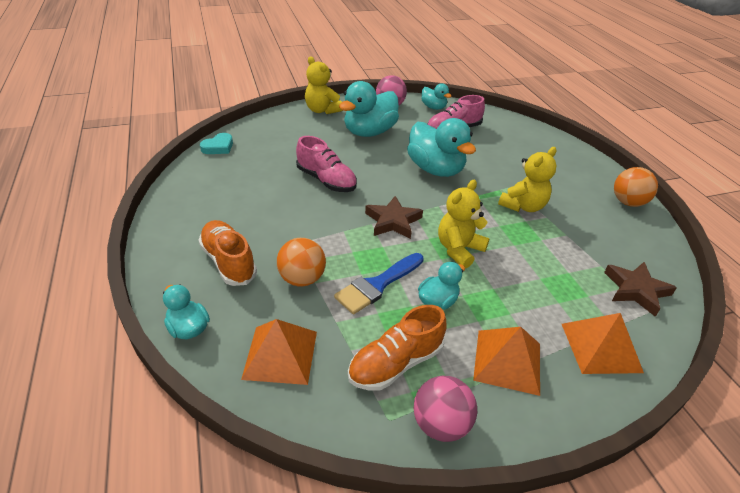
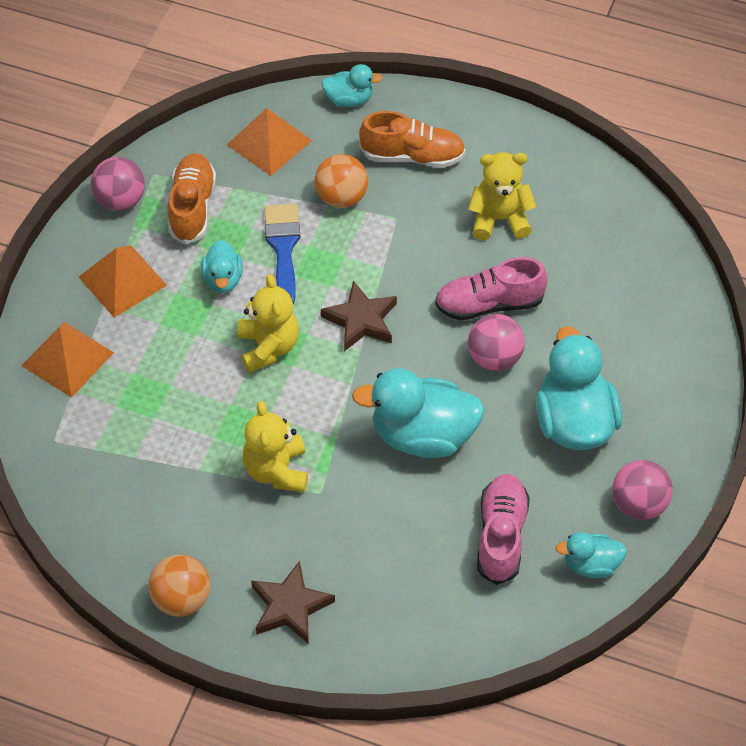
camera: 130 degrees right, 15 degrees up
turquoise heart [200,133,233,154] -> none
yellow teddy bear [305,56,343,114] -> yellow teddy bear moved to [468,152,537,240]
brown star [604,262,677,317] -> brown star moved to [251,561,335,644]
none -> pink ball [468,314,525,371]

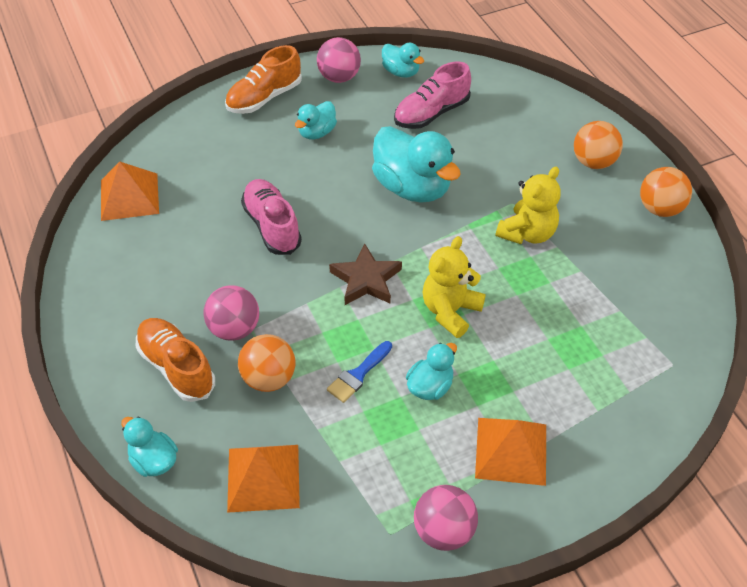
camera: 135 degrees left, 5 degrees down
orange pyramid [21,322,114,398] -> orange pyramid moved to [101,162,159,221]
orange shoe [168,153,216,244] -> orange shoe moved to [225,45,302,114]
brown star [251,561,335,644] -> orange ball [574,121,623,169]
blue brush [264,204,300,304] -> blue brush [327,341,392,403], size x0.67
pink shoe [435,257,547,321] -> pink shoe turned 150 degrees counterclockwise [241,179,302,255]
yellow teddy bear [468,152,537,240] -> none
pink ball [468,314,525,371] -> pink ball moved to [204,285,259,341]
turquoise duck [536,326,622,450] -> turquoise duck [295,101,337,140], size x0.53

